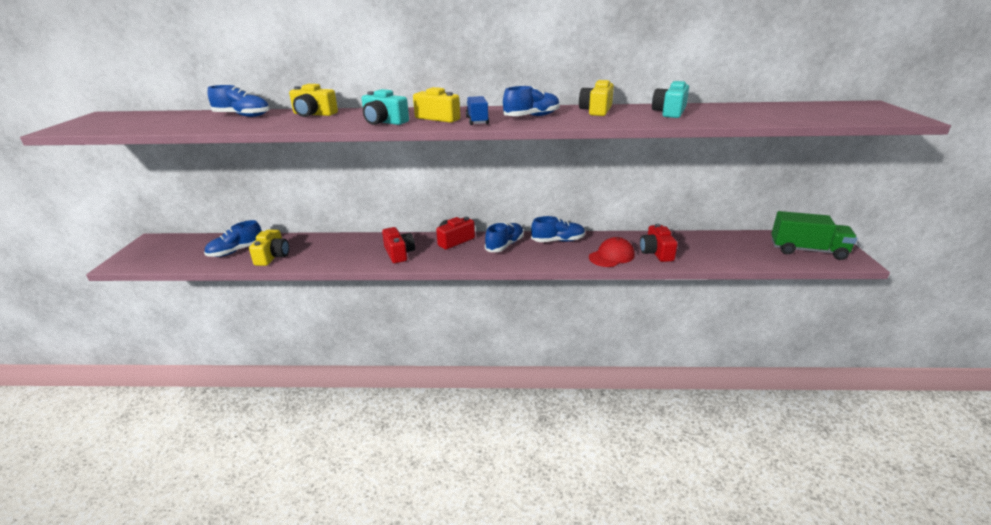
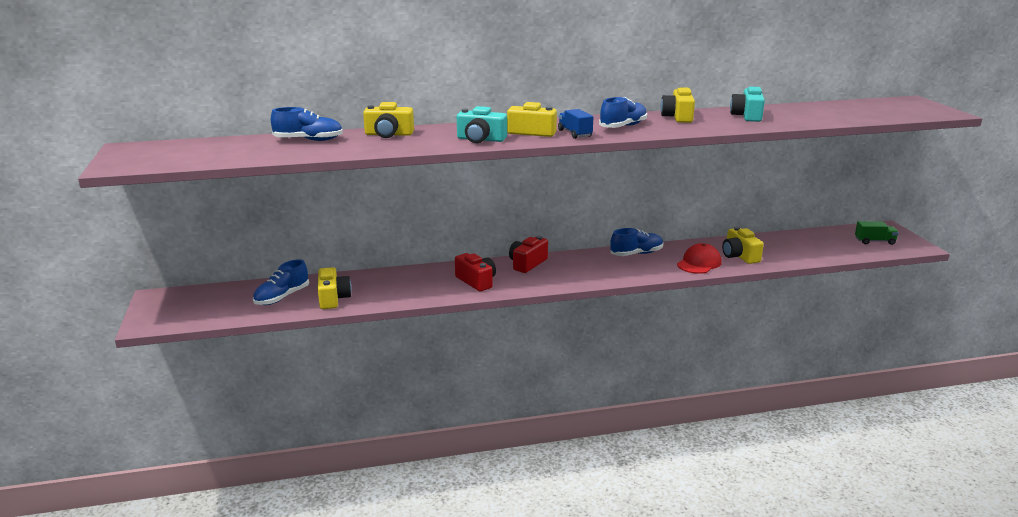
camera: 15 degrees left, 5 degrees down
blue shoe [485,222,524,252] -> none
red camera [640,224,678,262] -> yellow camera [722,227,764,264]
green truck [771,211,857,260] -> green truck [855,221,899,245], size x0.56

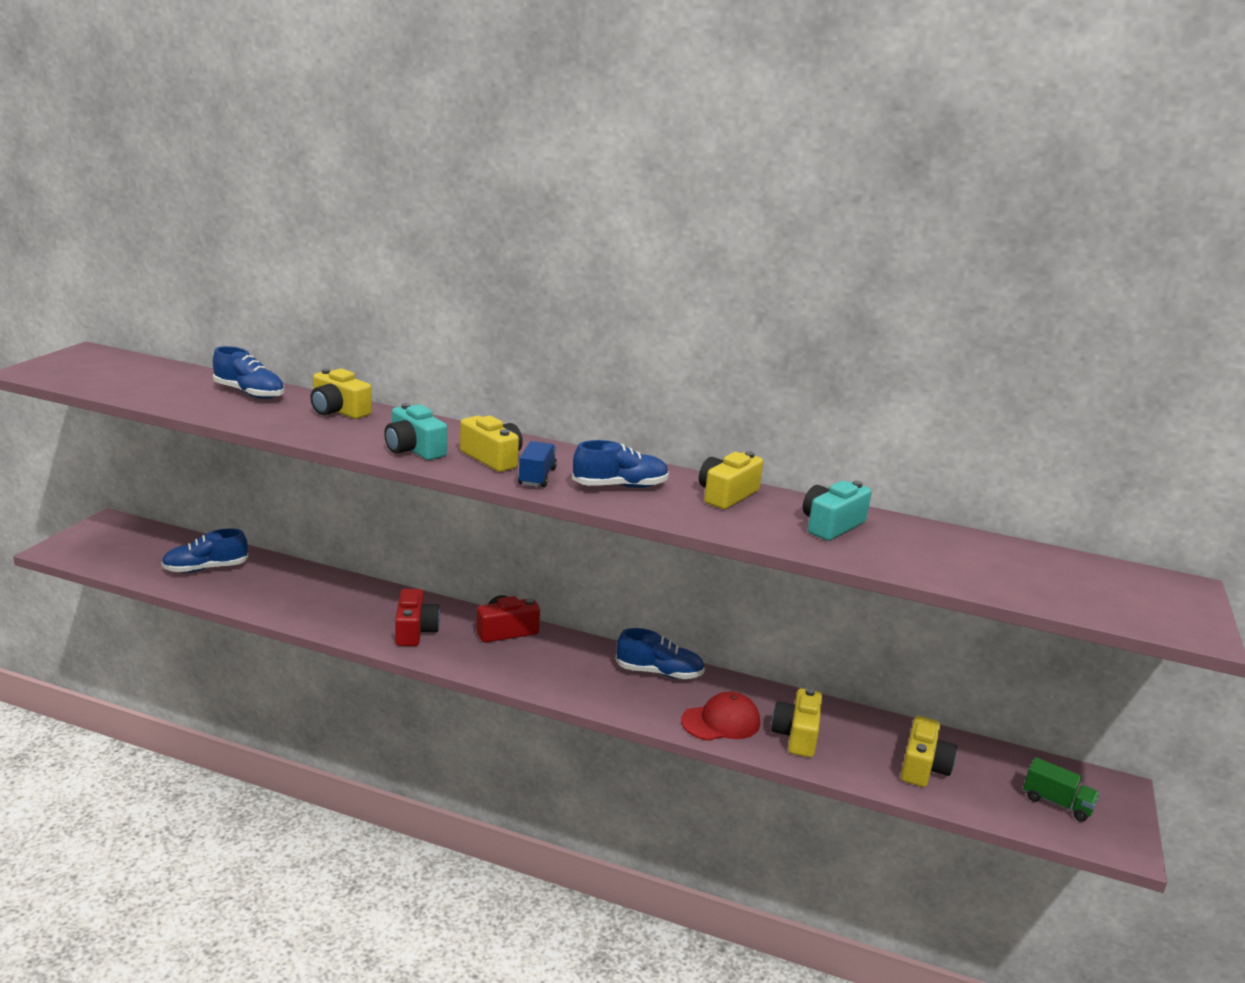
camera: 30 degrees right, 0 degrees up
yellow camera [318,267,352,309] -> yellow camera moved to [901,716,957,787]

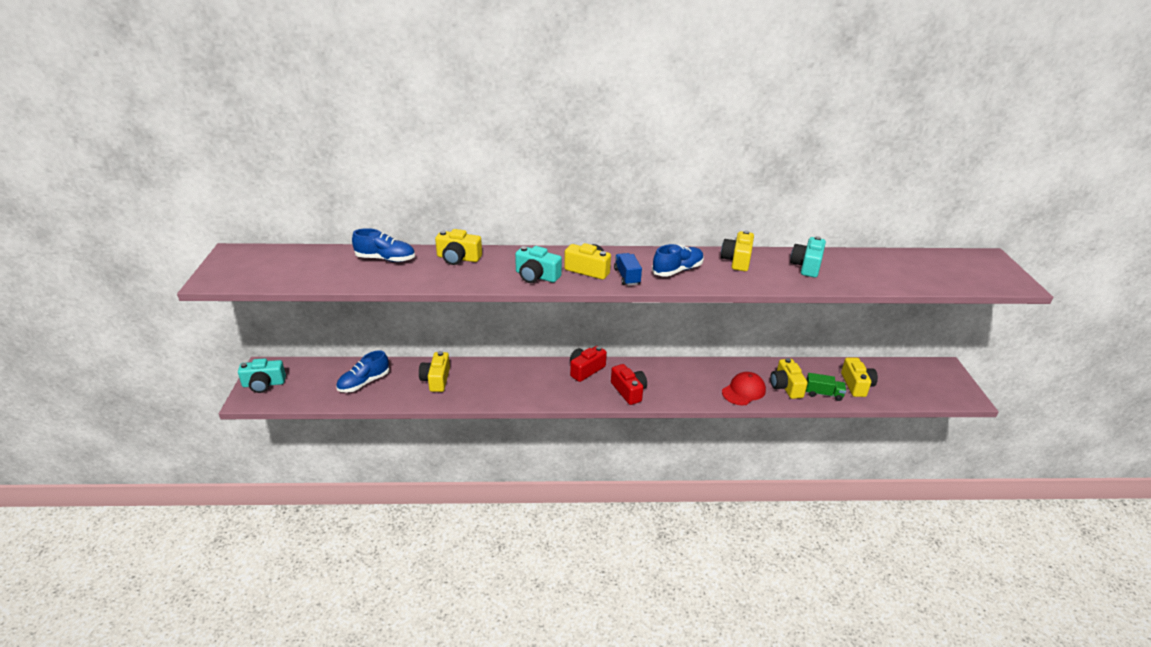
camera: 20 degrees left, 10 degrees up
red camera [395,589,440,646] -> red camera moved to [611,364,647,405]
blue shoe [615,628,705,679] -> none
green truck [1023,757,1100,822] -> green truck moved to [806,373,846,401]
none -> turquoise camera [238,358,286,393]
none -> yellow camera [419,351,450,392]

